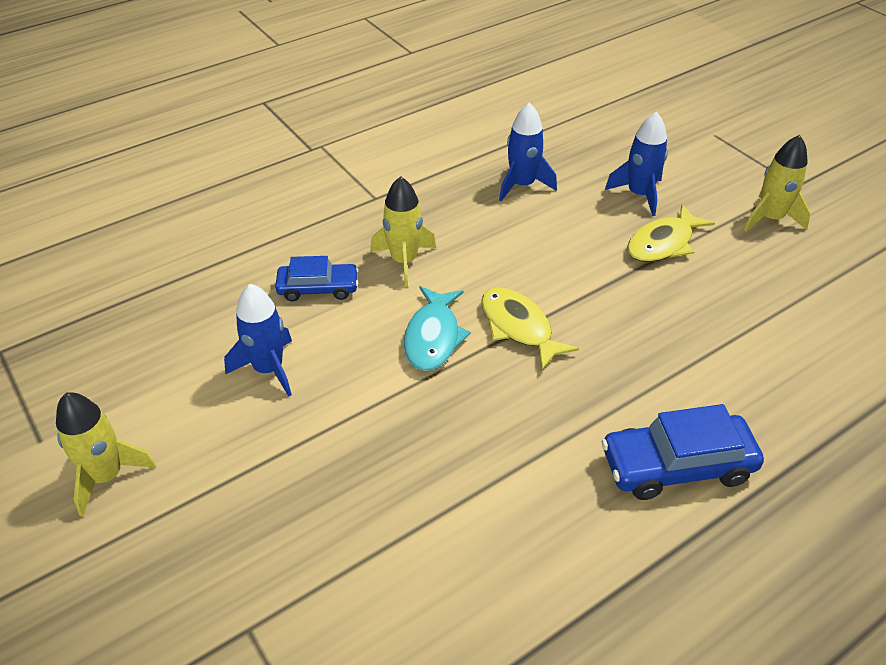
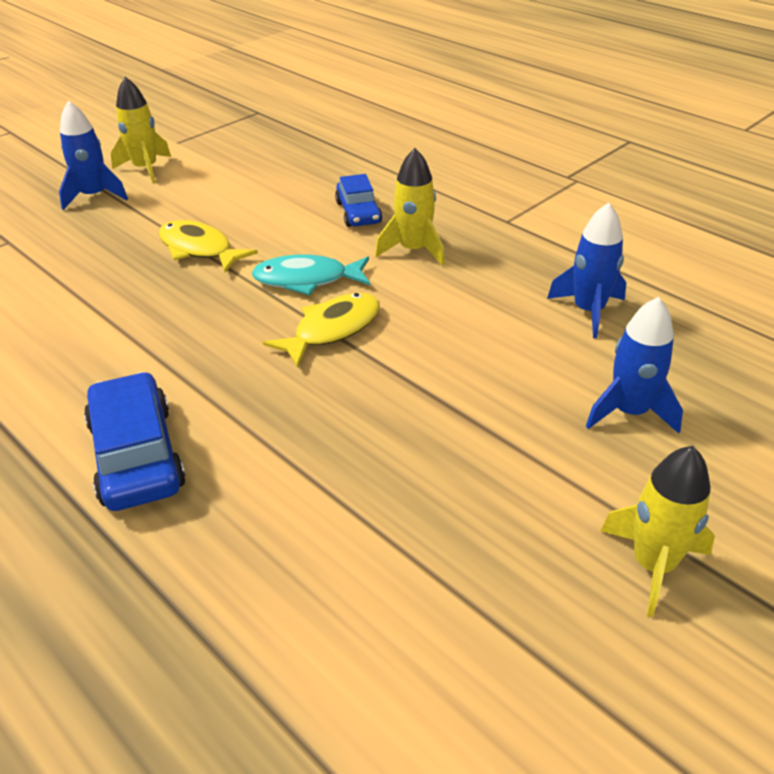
camera: 80 degrees right, 5 degrees down
blue rocket [224,284,292,397] -> blue rocket moved to [59,101,128,210]
yellow fish [627,204,715,262] -> yellow fish moved to [159,220,258,273]

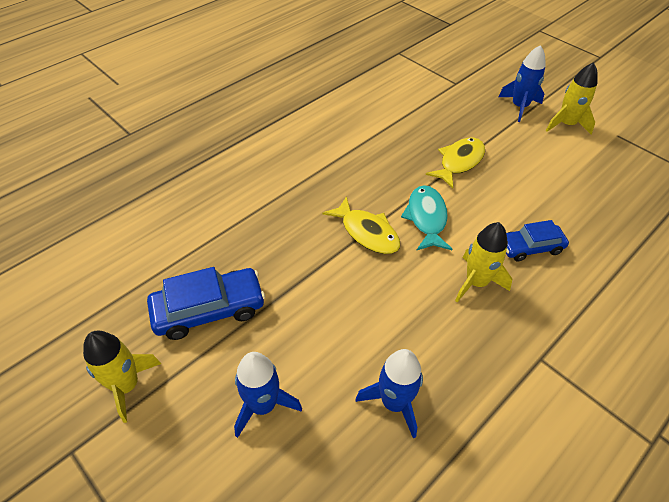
camera: 90 degrees right, 10 degrees up
blue car [84,372,186,511] -> blue car moved to [147,267,265,340]

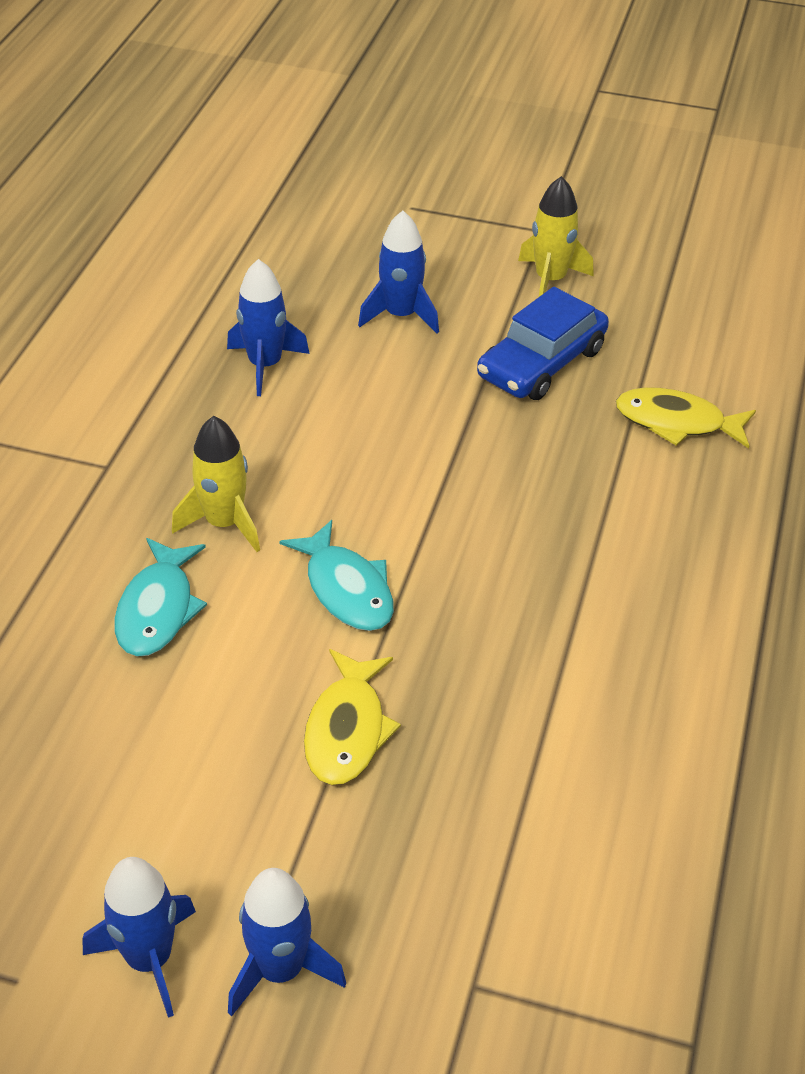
camera: 150 degrees right, 5 degrees down
yellow fish [322,196,400,254] -> yellow fish moved to [616,388,756,449]
blue car [506,220,569,262] -> turquoise fish [114,538,207,657]
yellow rocket [546,62,598,135] -> blue rocket [83,857,196,1018]

